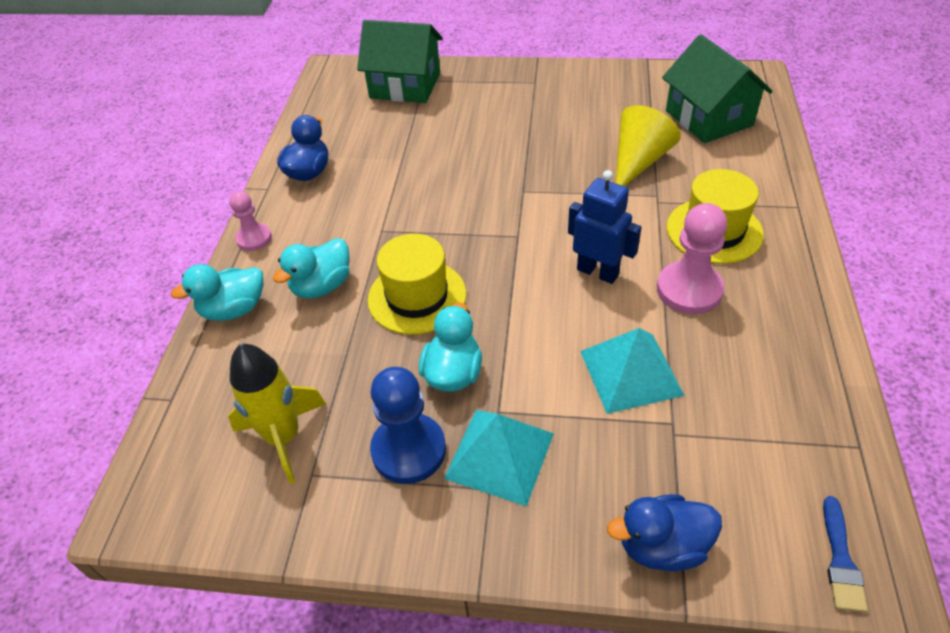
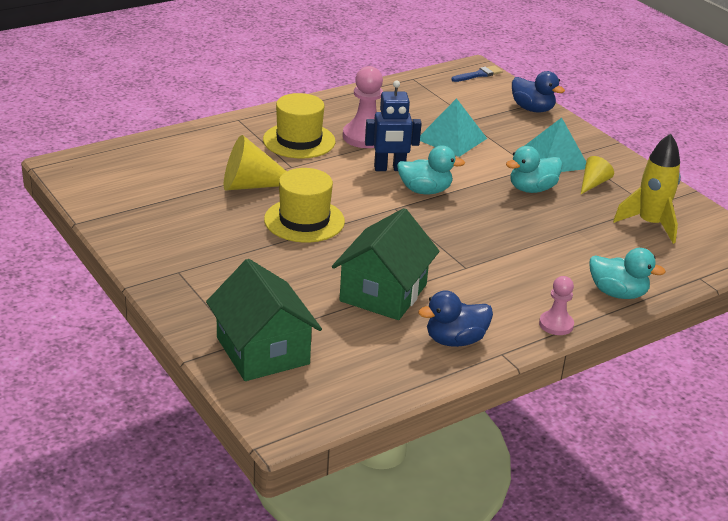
camera: 135 degrees left, 15 degrees down
turquoise duck [273,238,350,299] -> turquoise duck moved to [397,146,465,194]
yellow hat [367,234,466,335] -> yellow hat moved to [264,168,345,243]
blue pawn [370,367,446,484] -> yellow cone [581,156,614,194]
blue robot [568,170,642,284] -> blue robot turned 90 degrees counterclockwise [365,80,422,171]
green house [662,34,773,143] -> green house moved to [332,208,440,320]

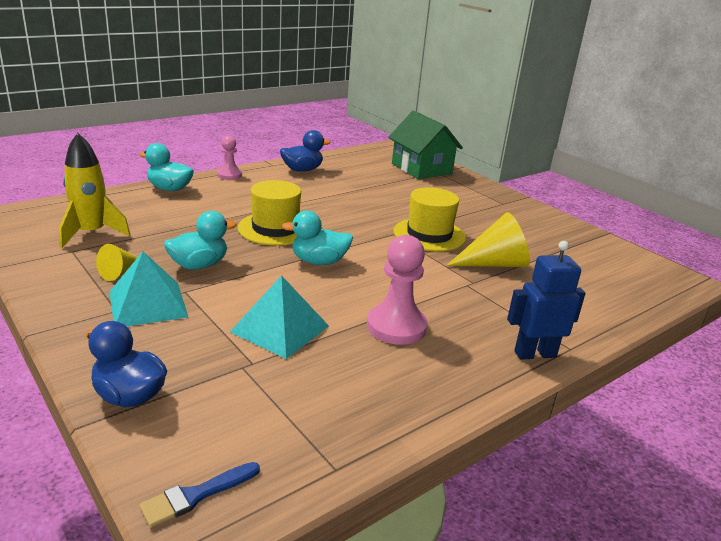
camera: 175 degrees right, 5 degrees down
yellow hat [263,93,335,159] -> yellow hat moved to [238,180,301,246]
green house [332,208,440,320] -> none
blue robot [365,80,422,171] -> blue robot moved to [507,241,586,360]

